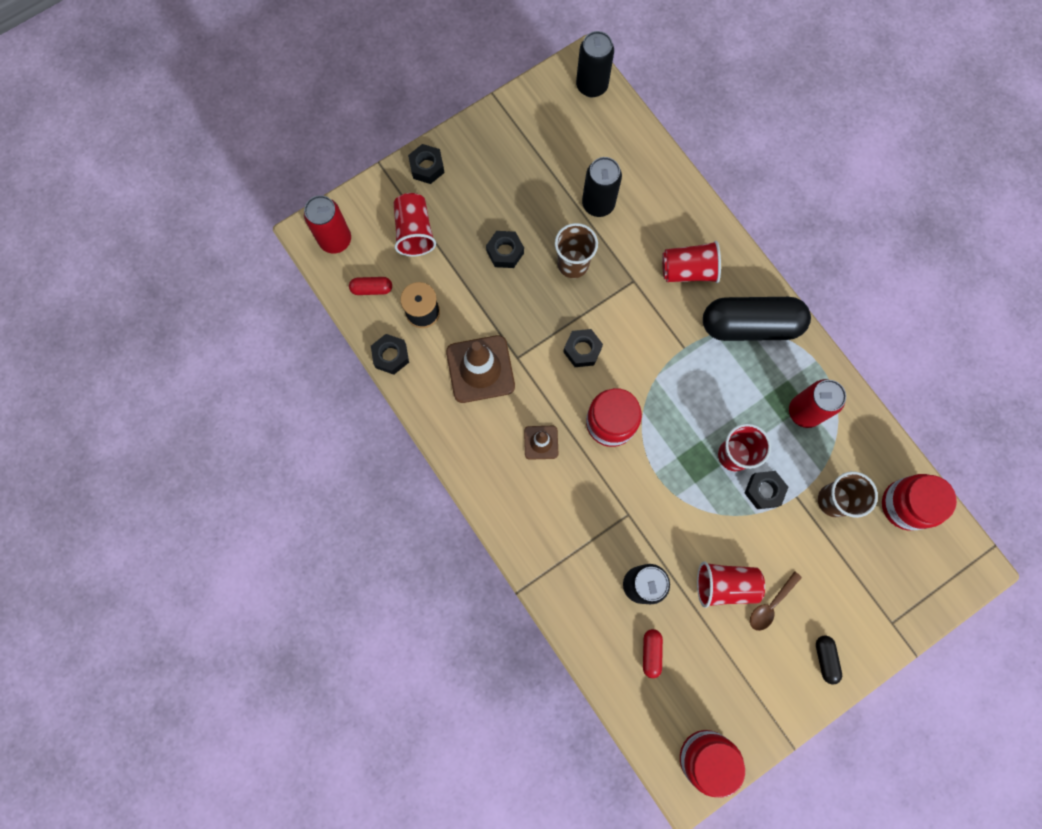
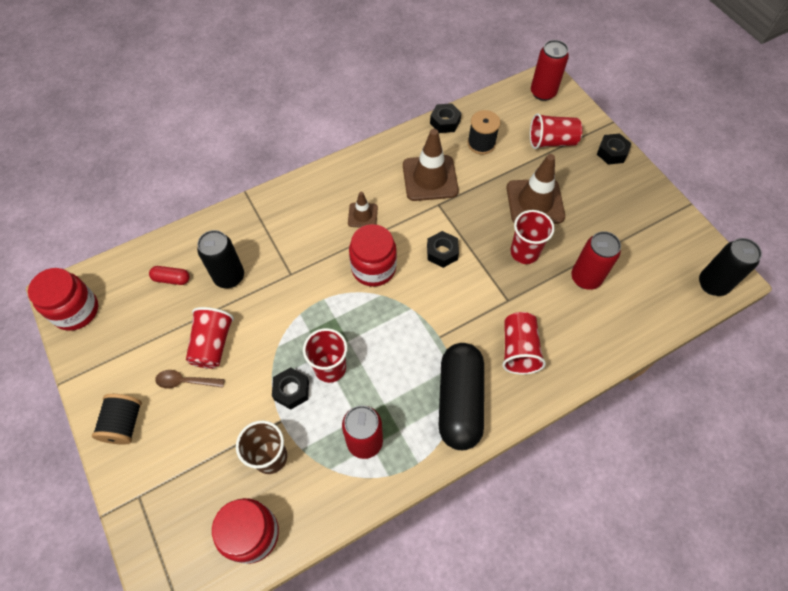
camera: 95 degrees right, 15 degrees down
red capsule [349,277,392,295] -> none
black nut [486,231,524,268] -> brown traffic cone [507,154,565,224]
brown cup [555,223,598,278] -> red cup [510,210,555,264]
black can [582,157,622,217] -> red can [571,231,621,290]
brown spoon [750,571,802,631] -> brown spoon turned 45 degrees counterclockwise [155,370,225,389]
black capsule [816,636,842,684] -> black spool [92,394,142,445]

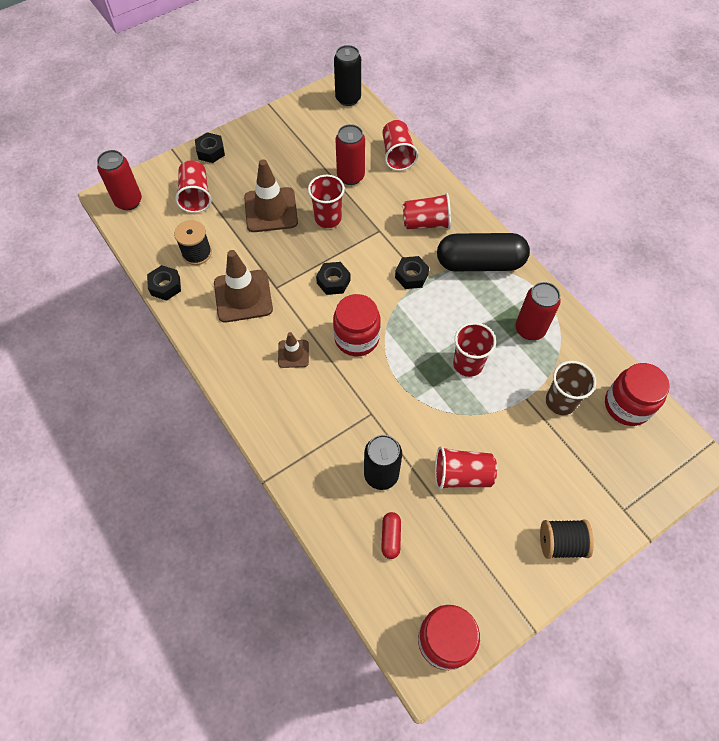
camera: 95 degrees left, 0 degrees up
brown spoon [155,370,225,389] -> none
black nut [272,367,309,410] -> black nut moved to [395,256,429,289]
none -> red cup [383,120,418,171]

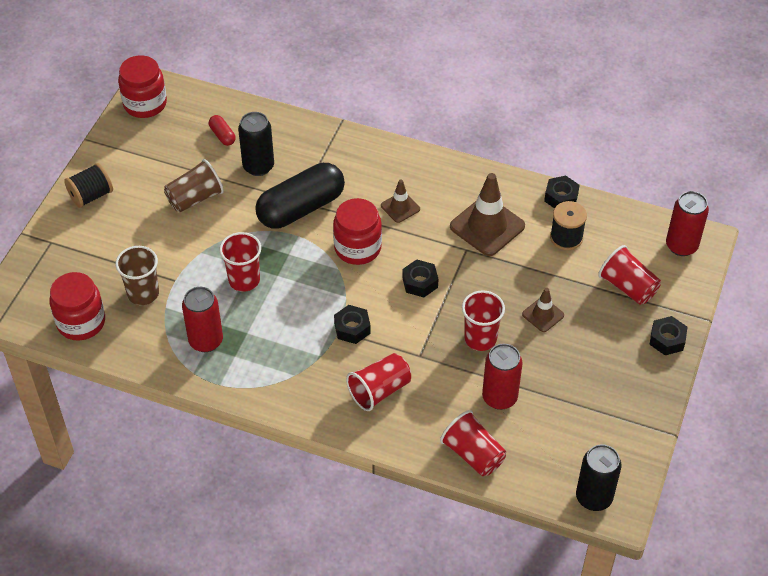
camera: 145 degrees right, 10 degrees down
brown traffic cone [244,159,298,232] -> brown traffic cone [522,288,564,332], size x0.53
red cup [435,446,497,490] -> brown cup [164,159,224,212]
black capsule [437,233,530,271] -> black capsule moved to [255,163,345,228]

